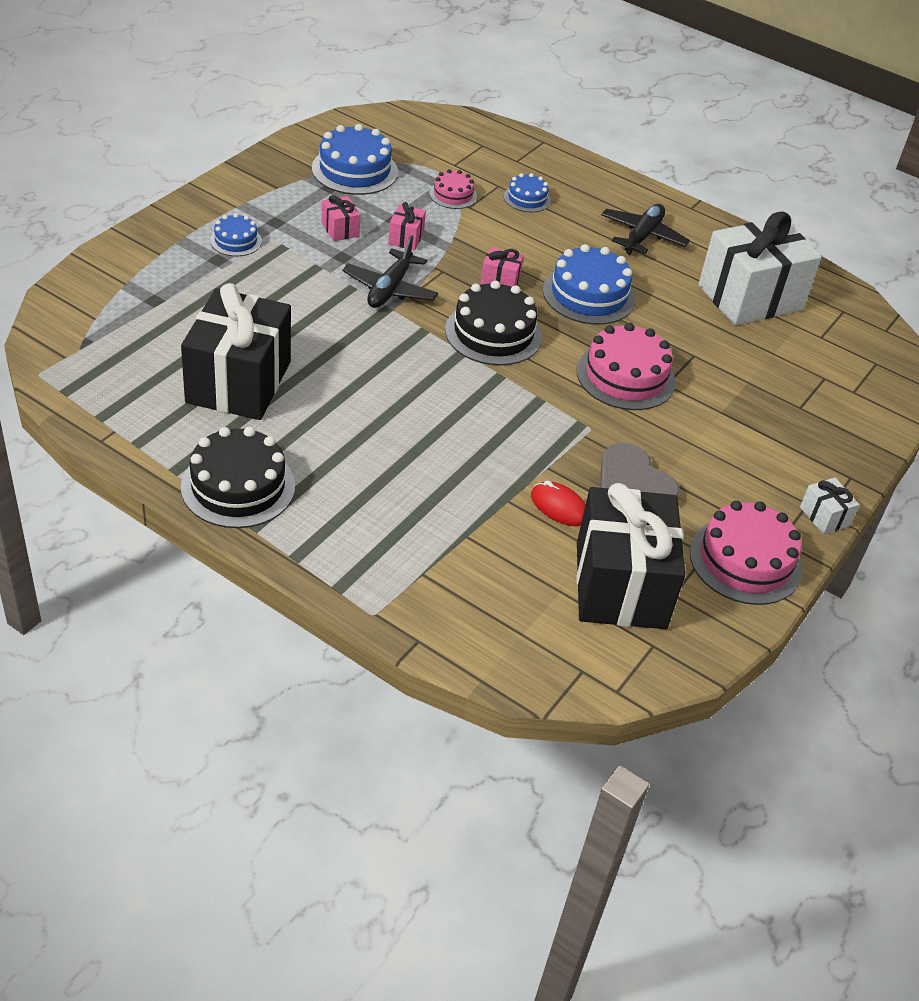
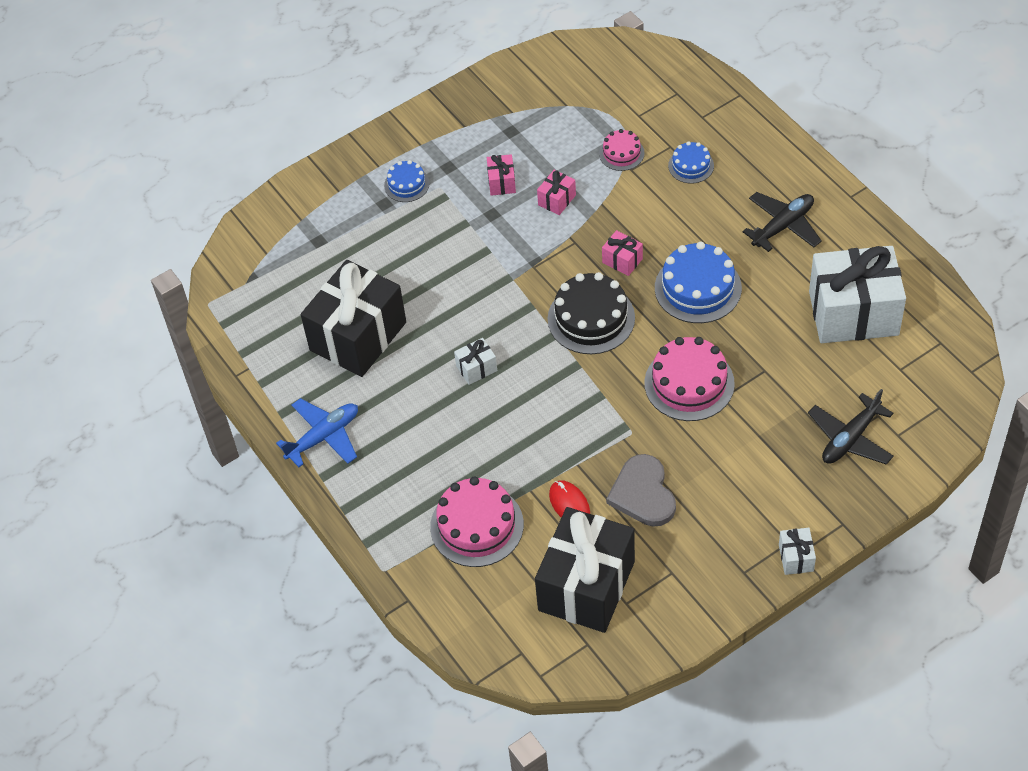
camera: 30 degrees right, 10 degrees up
black cake [181,427,295,528] -> blue plane [276,398,358,467]
blue cake [312,124,398,195] -> none
black plane [342,235,438,308] -> black plane moved to [808,389,894,465]
pink cake [690,501,803,605] -> pink cake moved to [430,476,524,567]
none -> white gift [454,338,497,385]

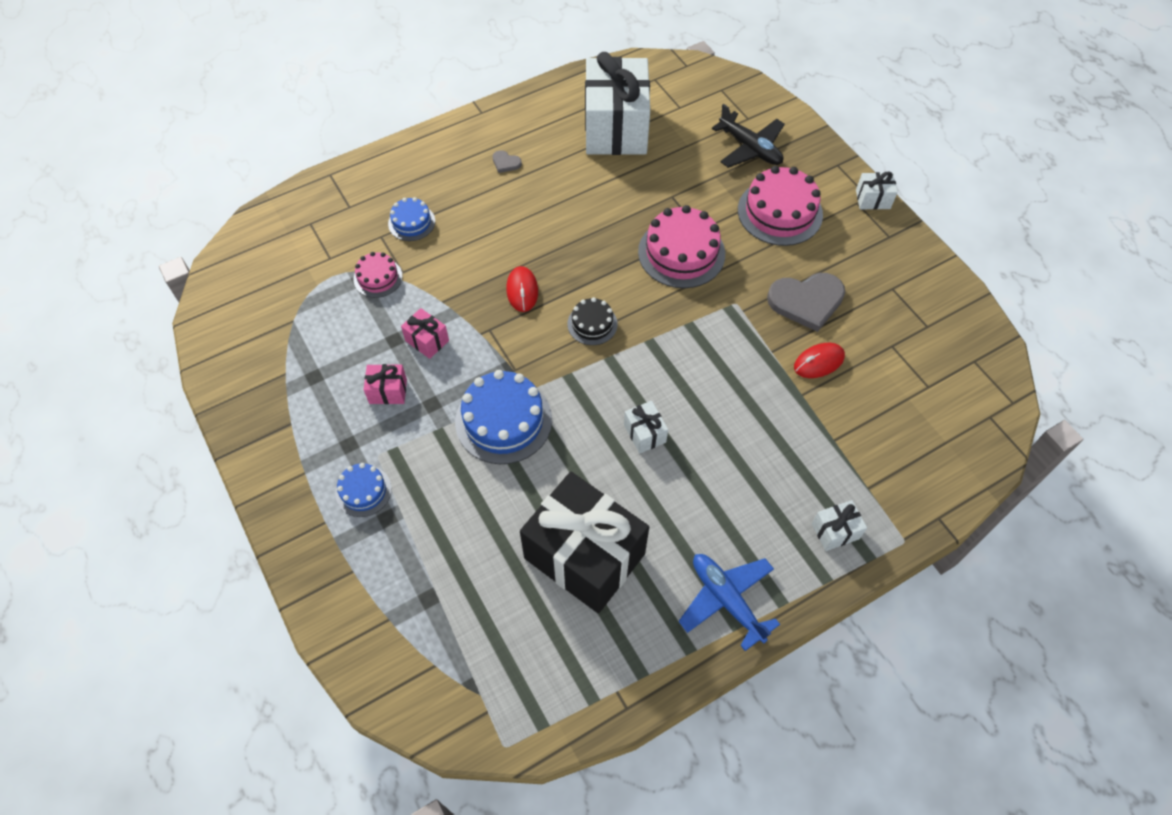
camera: 90 degrees left, 5 degrees up
pink cake [430,476,524,567] -> pink cake moved to [738,166,823,246]
black gift [535,507,635,633] -> none
black cake [548,272,635,354] -> black cake [567,297,618,345], size x0.55
pink gift [602,230,643,276] -> red mouse [506,266,538,312]
blue cake [655,242,742,323] -> blue cake moved to [455,370,552,464]
black plane [743,192,822,252] -> grey heart [493,150,522,173]
none -> white gift [812,500,867,551]

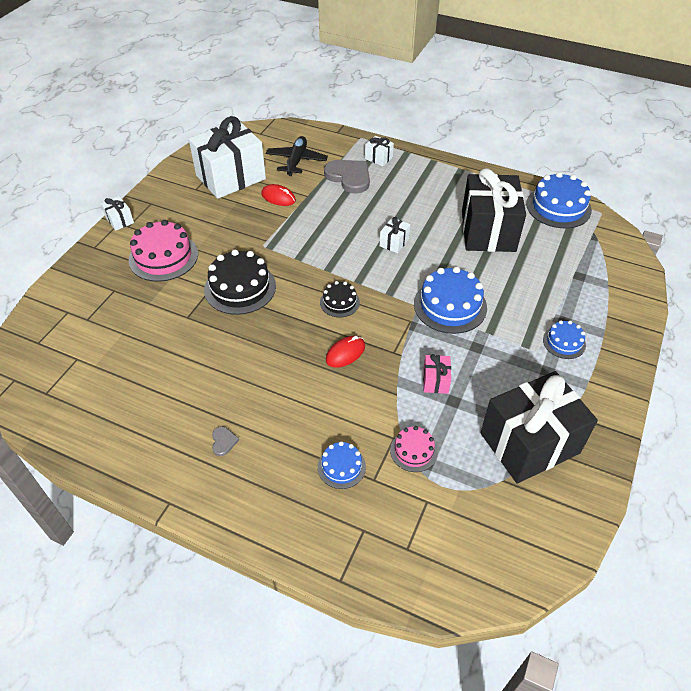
camera: 125 degrees left, 10 degrees down
pink gift [364,364,407,404] -> none
white gift [585,52,650,155] -> white gift moved to [189,116,266,199]
pink cake [638,205,725,288] -> black cake [204,250,276,315]
blue plane [678,554,780,651] -> none
black plane [712,104,785,168] -> black plane moved to [266,136,328,176]
grey heart [767,273,845,332] -> grey heart moved to [324,160,370,193]
none -> black gift [480,371,598,484]
none -> blue cake [526,172,592,228]

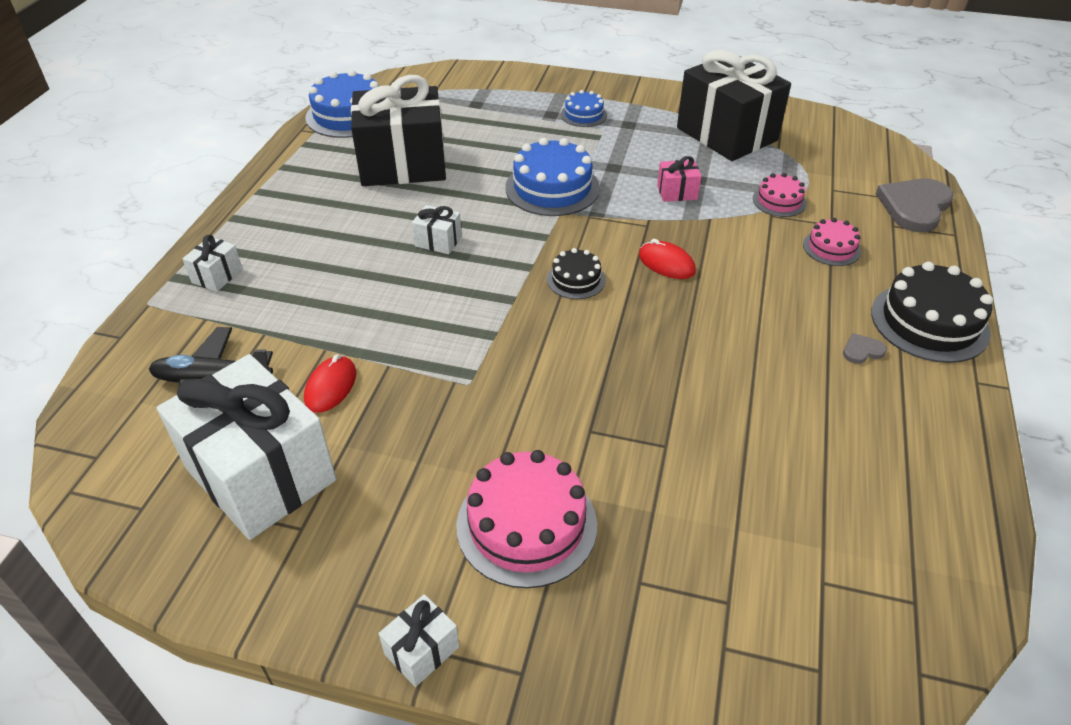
camera: 100 degrees left, 5 degrees down
black cake [204,250,276,315] -> black cake moved to [871,261,993,363]
blue cake [318,441,366,489] -> pink cake [803,218,861,266]
grey heart [324,160,370,193] -> grey heart moved to [876,178,953,232]

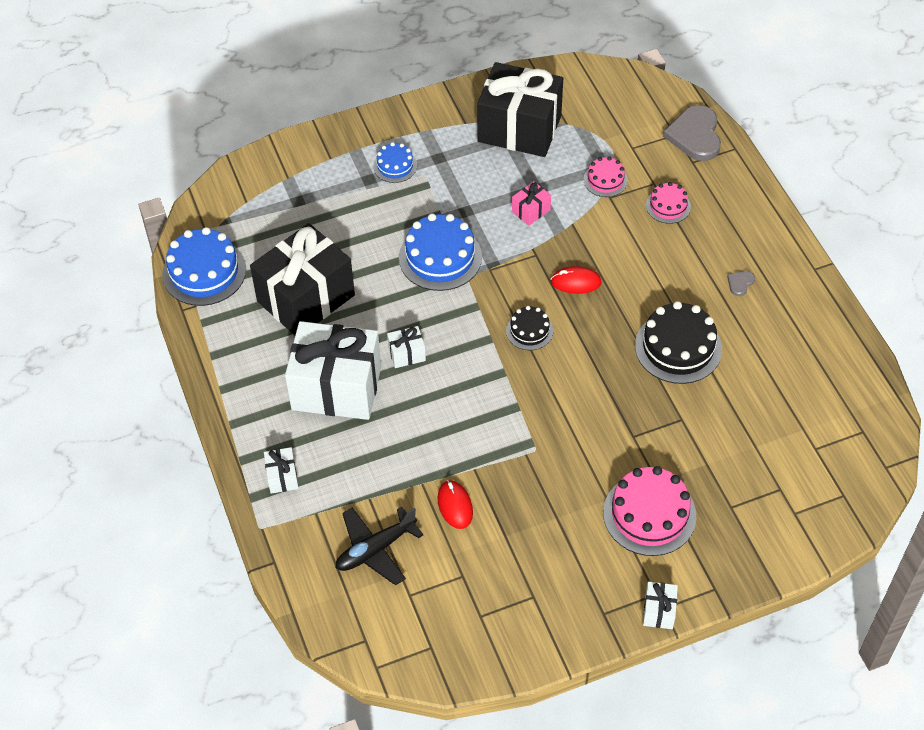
camera: 35 degrees left, 10 degrees up
white gift [157,354,336,540] -> white gift moved to [285,321,381,420]
black cake [871,261,993,363] -> black cake moved to [635,301,722,384]

